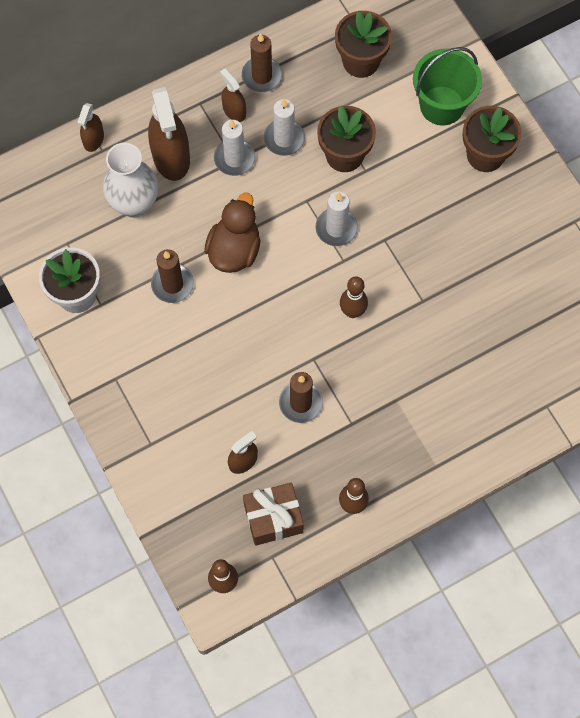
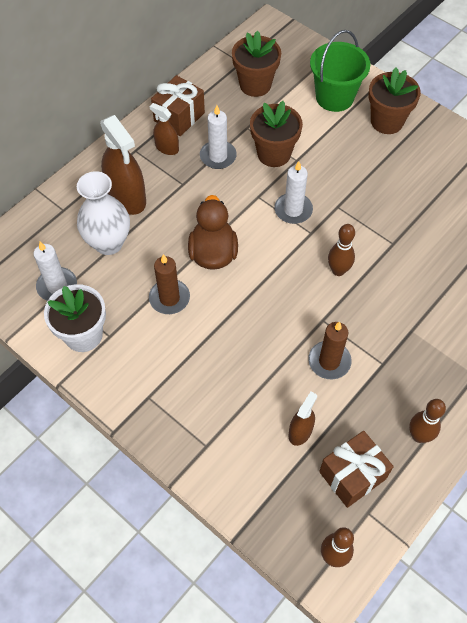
camera: 20 degrees left, 10 degrees down
brown spray bottle [78,103,104,152] -> none
white candle [214,119,255,176] -> white candle moved to [34,242,77,301]
brown candle [242,33,282,92] -> brown gift [151,75,205,136]

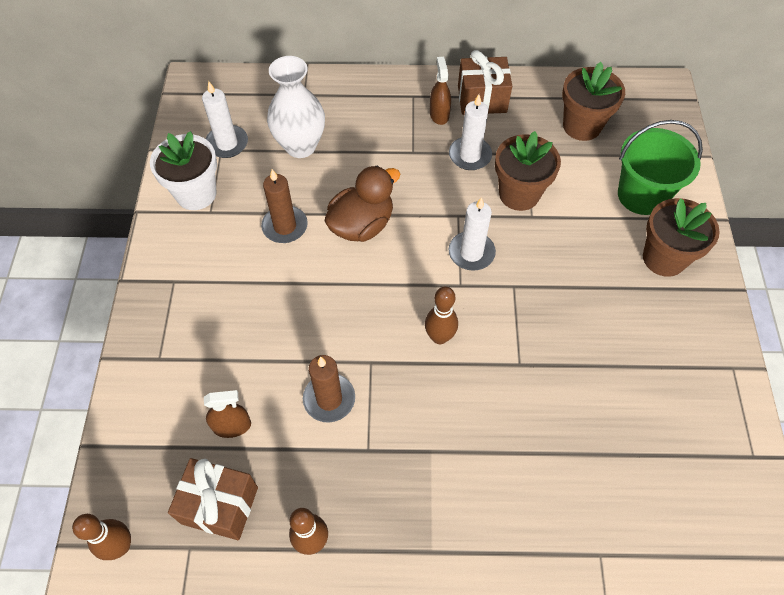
camera: 50 degrees right, 0 degrees up
brown spray bottle [100,115,146,215] -> none

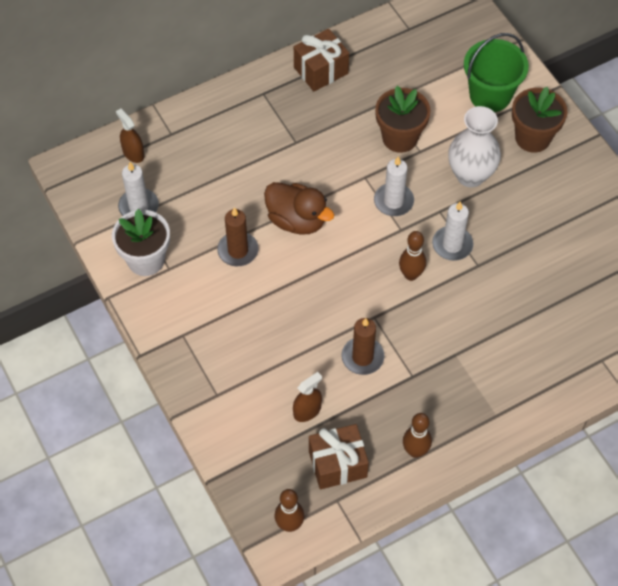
camera: 30 degrees left, 0 degrees up
white vase [267,56,325,158] -> white vase moved to [448,106,501,187]
brown duck [324,166,400,242] -> brown duck turned 105 degrees clockwise [264,182,334,235]
brown spray bottle [430,57,451,125] -> brown spray bottle moved to [116,109,144,163]
white candle [449,94,492,170] -> white candle moved to [432,202,474,261]
brown flower pot [562,62,625,141] -> none

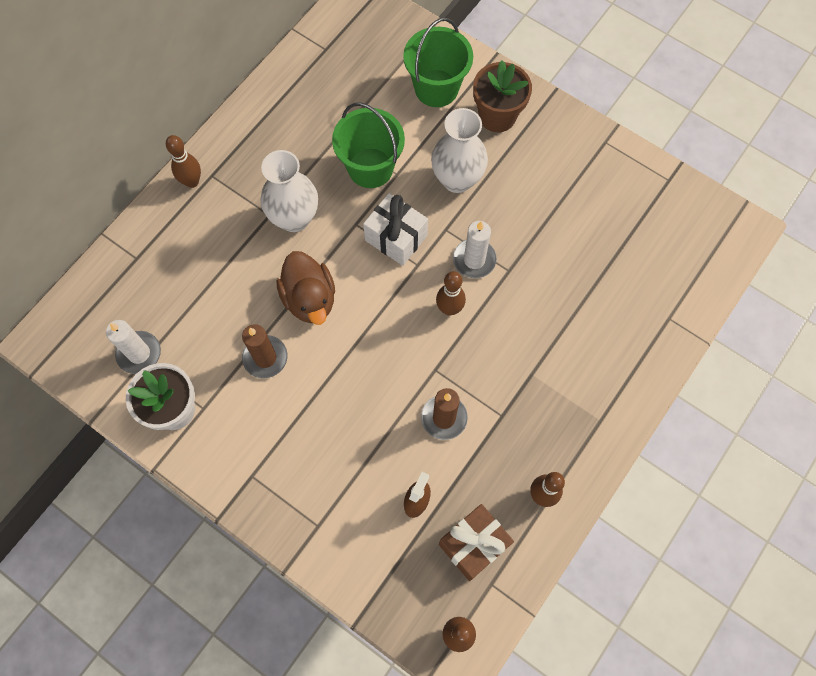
camera: 25 degrees left, 10 degrees up
brown spray bottle [116,109,144,163] -> none
brown duck [264,182,334,235] -> brown duck turned 60 degrees clockwise [276,251,335,325]
brown gift [294,29,349,92] -> none
white candle [374,156,414,216] -> white gift [363,193,428,266]
brown flower pot [375,86,430,153] -> green bucket [332,103,405,188]
none -> brown bowling pin [166,135,201,188]
none -> white vase [261,150,318,232]

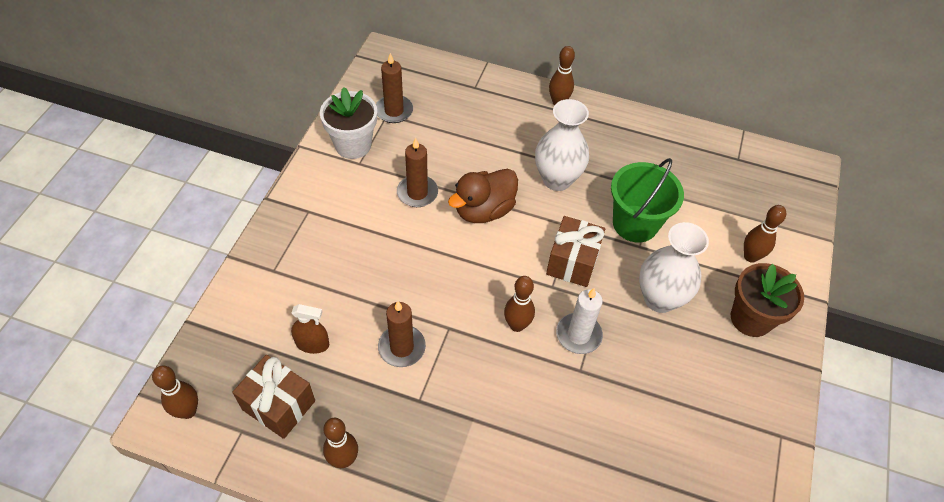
camera: 70 degrees right, 15 degrees down
white candle [106,320,161,374] -> brown candle [376,53,413,123]
white gift [363,193,428,266] -> brown gift [546,216,605,287]
green bucket [403,18,473,107] -> brown bowling pin [744,205,786,263]

